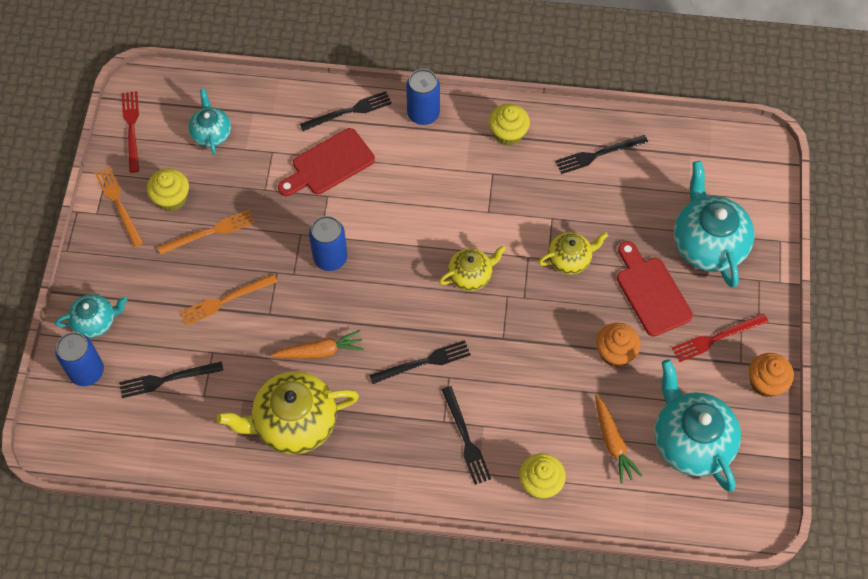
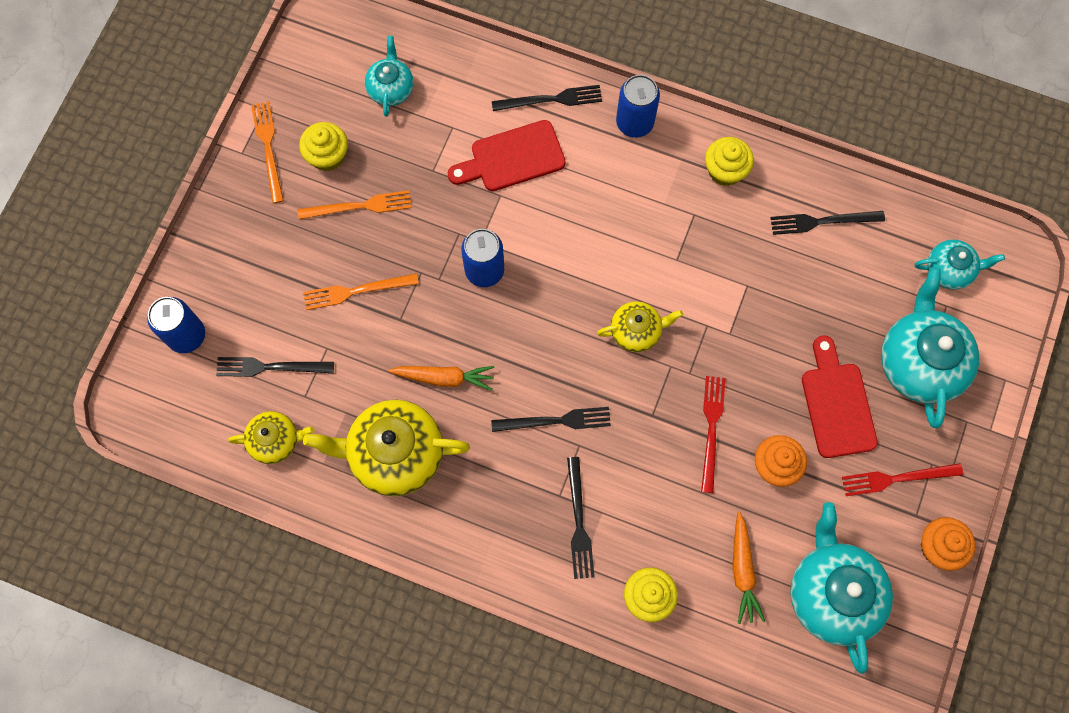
camera: 15 degrees right, 10 degrees up
turquoise teapot [55,294,127,338] -> turquoise teapot moved to [915,240,1005,290]
red fork [122,91,139,173] -> red fork moved to [701,376,726,493]
yellow teapot [538,232,608,274] -> yellow teapot moved to [228,411,314,464]

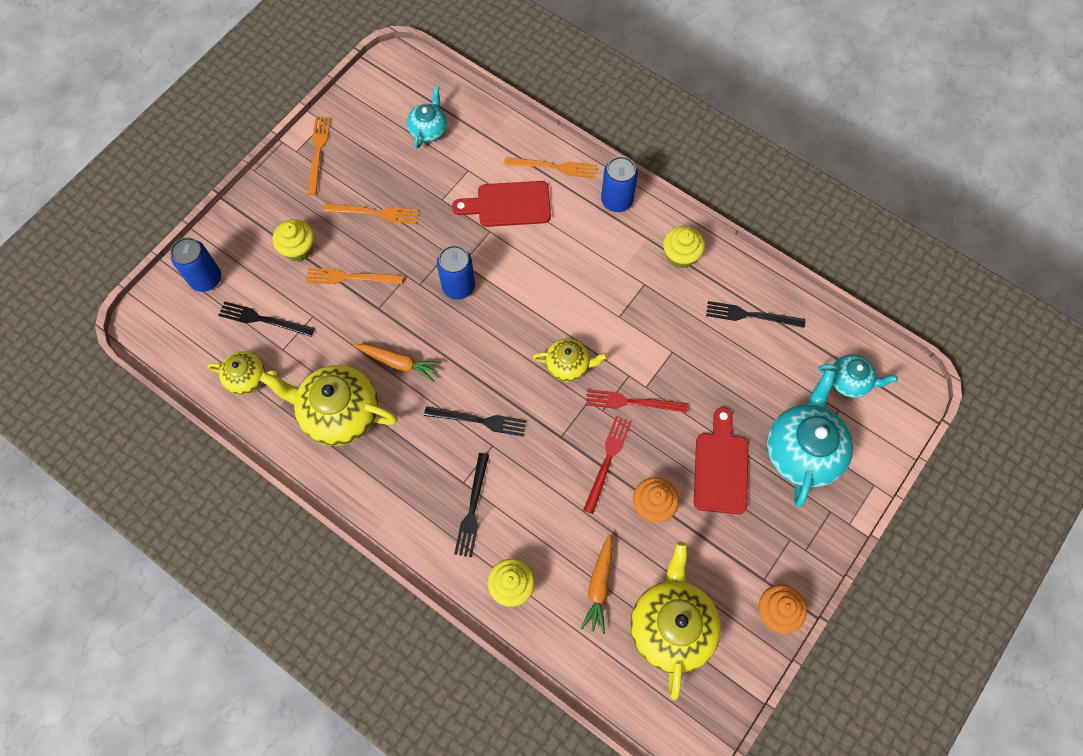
camera: 15 degrees right, 5 degrees down
yellow cupcake [299,122,348,171] -> yellow cupcake moved to [272,219,314,262]
black fork [492,85,602,111] -> orange fork [504,157,597,178]
turquoise teapot [790,502,893,674] -> yellow teapot [630,542,721,700]
red fork [842,463,963,496] -> red fork moved to [586,389,688,413]

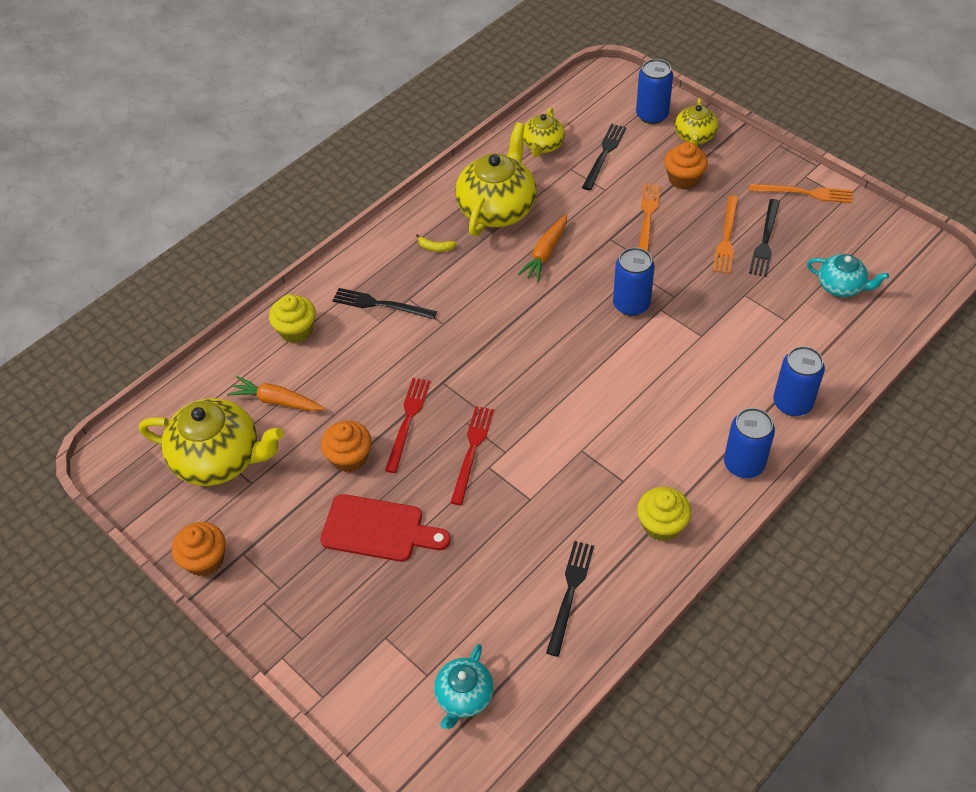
camera: 100 degrees right, 15 degrees down
yellow cupcake [272,219,314,262] -> orange cupcake [664,142,708,190]
black fork [424,406,527,437] -> black fork moved to [749,199,780,277]
red cutting board [452,181,551,227] -> none
orange fork [504,157,597,178] -> blue can [773,346,825,416]
yellow teapot [533,338,608,382] -> yellow teapot moved to [675,98,718,146]
red fork [583,416,631,514] -> red fork turned 105 degrees counterclockwise [385,378,431,473]
turquoise teapot [767,369,853,507] -> none
none -> yellow banana [416,234,457,252]

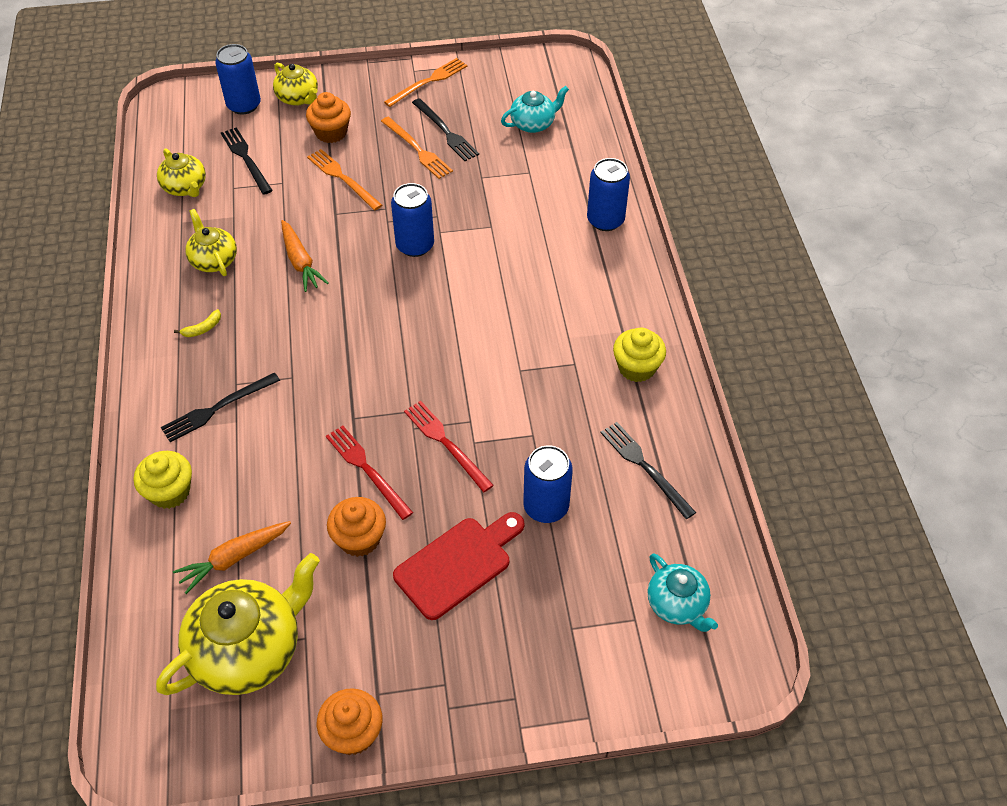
camera: 55 degrees left, 0 degrees up
yellow teapot [455,122,537,236] -> yellow teapot [185,209,237,276], size x0.56
blue can [724,408,775,478] -> blue can moved to [523,445,573,523]

